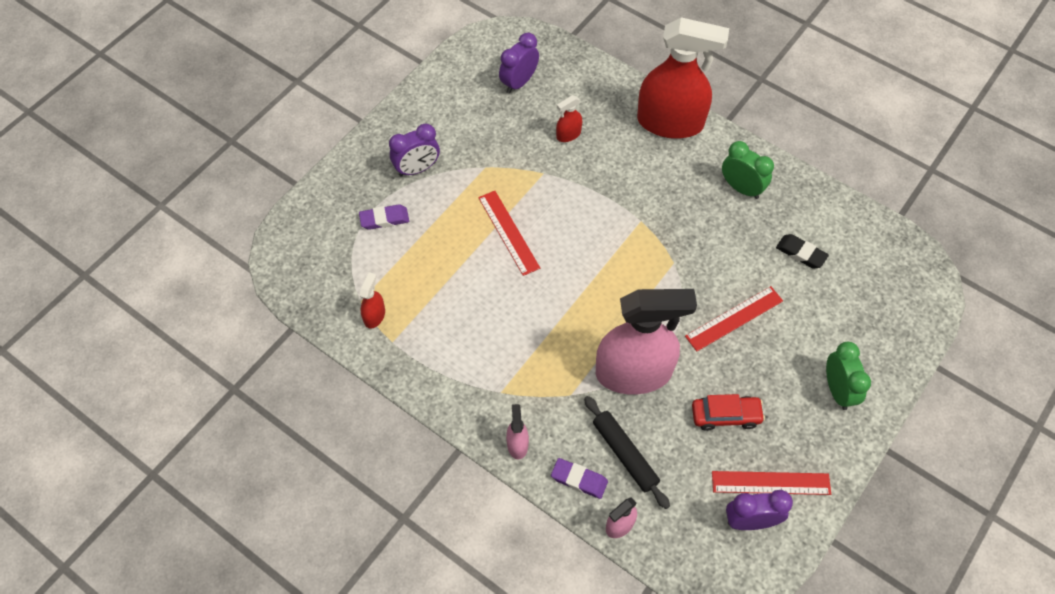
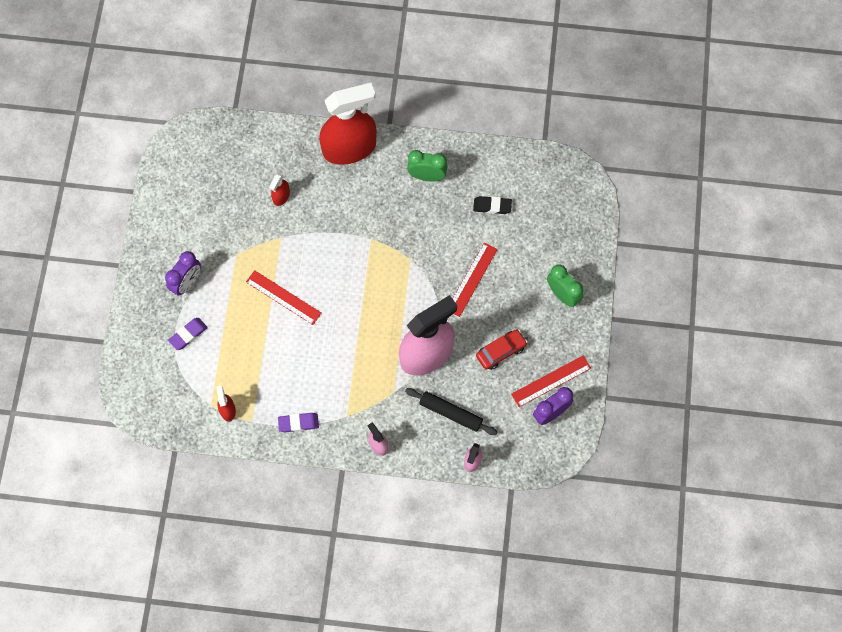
camera: 30 degrees left, 10 degrees up
purple clock [499,33,539,94] -> none
purple eraser [551,458,608,499] -> purple eraser moved to [278,413,319,433]

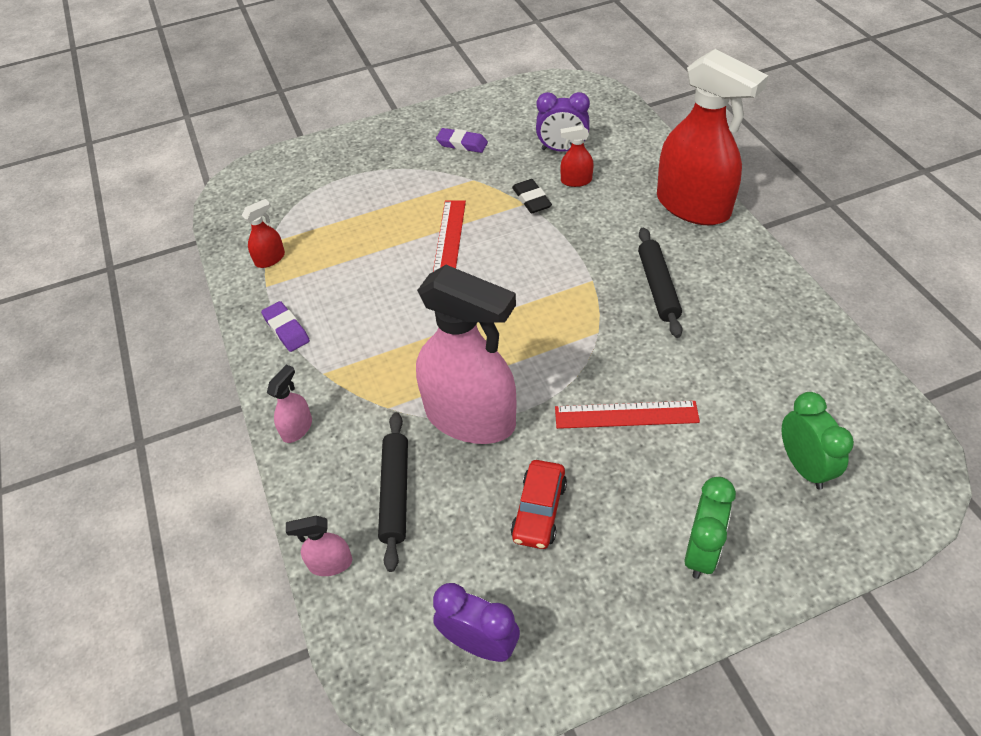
camera: 65 degrees right, 20 degrees down
purple clock [165,251,201,296] -> purple clock moved to [536,92,590,152]
purple eraser [168,318,208,350] -> purple eraser moved to [436,128,488,153]
green clock [407,150,448,181] -> green clock moved to [782,392,854,490]
black eraser [473,196,512,214] -> black eraser moved to [512,179,552,213]
red car [476,329,527,370] -> red car turned 75 degrees clockwise [511,460,567,549]
red ruler [511,355,591,407] -> none
none -> black rolling pin [638,227,683,338]

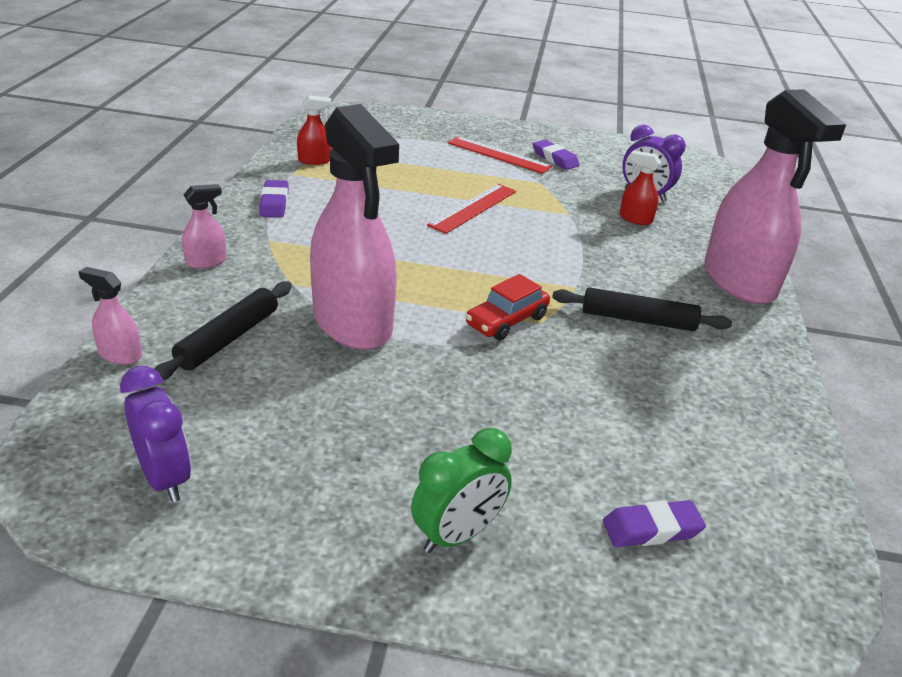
camera: 25 degrees right, 15 degrees down
red car [511,460,567,549] -> red car moved to [465,274,550,341]
black eraser [512,179,552,213] -> none
red ruler [555,401,700,429] -> red ruler moved to [448,136,552,174]
black rolling pin [638,227,683,338] -> black rolling pin turned 75 degrees clockwise [552,287,732,331]
red spray bottle [657,49,768,225] -> pink spray bottle [704,89,846,304]
green clock [782,392,854,490] -> purple eraser [603,500,706,547]

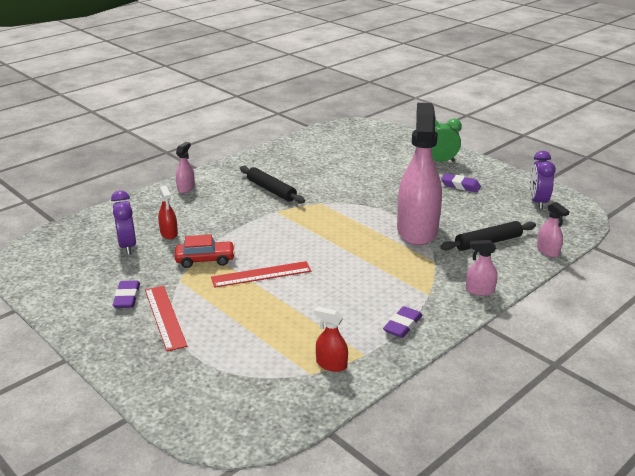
camera: 140 degrees left, 5 degrees down
red car [465,274,550,341] -> red car moved to [175,235,235,268]
purple eraser [603,500,706,547] -> purple eraser moved to [441,173,481,192]
pink spray bottle [704,89,846,304] -> pink spray bottle [176,142,195,193], size x0.41

